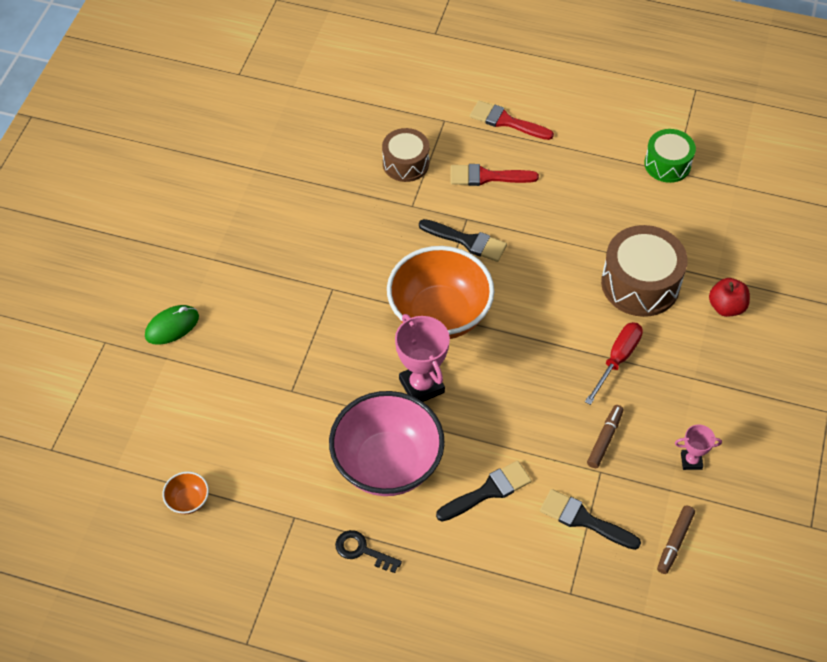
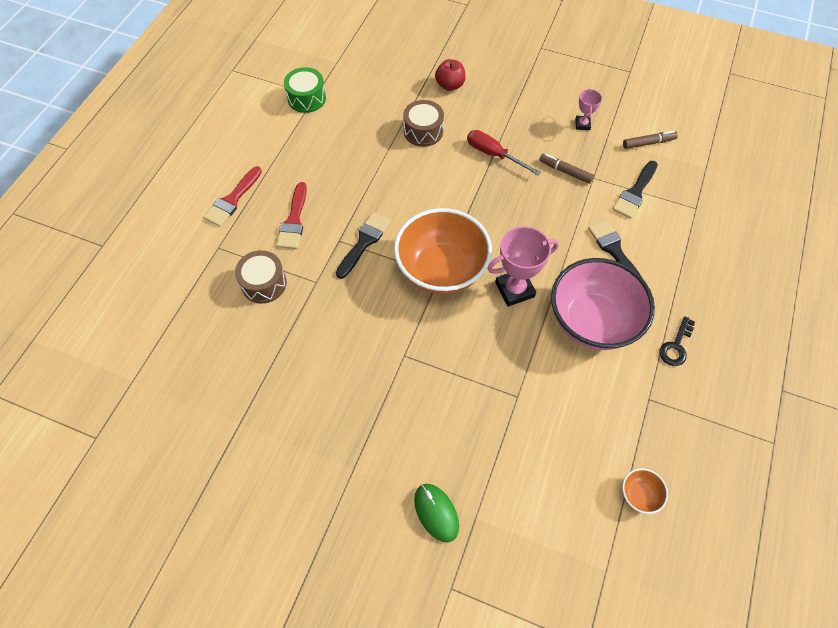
camera: 85 degrees left, 5 degrees up
brown drum [601,225,688,317] -> brown drum [403,100,444,147], size x0.63
brown marker [657,506,695,574] -> brown marker turned 45 degrees counterclockwise [623,131,678,149]

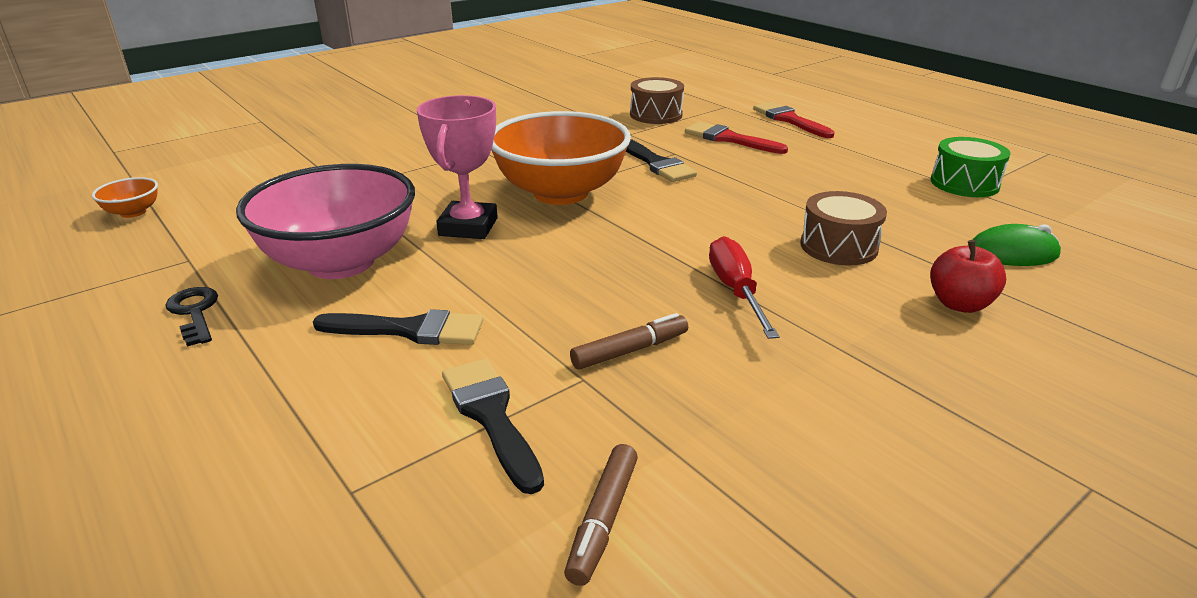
camera: 120 degrees right, 30 degrees down
green mouse [414,484,459,542] -> green mouse moved to [972,224,1061,266]
red screwdriver [467,130,541,175] -> red screwdriver turned 75 degrees counterclockwise [709,236,779,339]
pink trophy [575,88,602,130] -> none

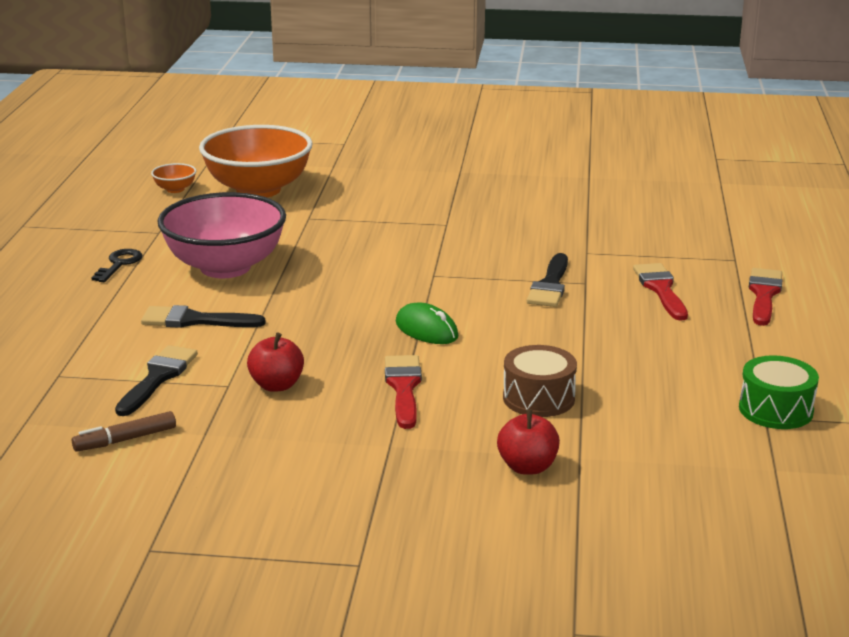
camera: 45 degrees right, 5 degrees down
black brush [313,309,483,345] -> black brush turned 135 degrees clockwise [141,305,266,328]
pink trophy [417,95,498,239] -> none
orange bowl [491,111,631,205] -> orange bowl moved to [199,125,312,198]
brown marker [570,313,688,370] -> red apple [247,332,304,392]
brown drum [630,77,684,124] -> none
red screwdriver [709,236,779,339] -> red brush [385,355,422,429]
green mouse [972,224,1061,266] -> green mouse moved to [396,302,458,344]

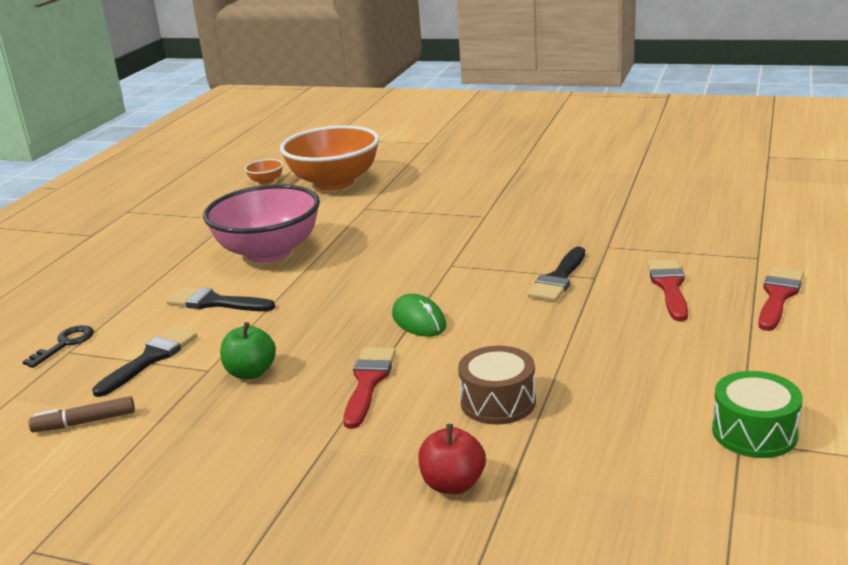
camera: 15 degrees right, 0 degrees up
black key [91,249,142,282] -> black key moved to [23,325,94,368]
red apple [247,332,304,392] -> green apple [220,322,276,379]

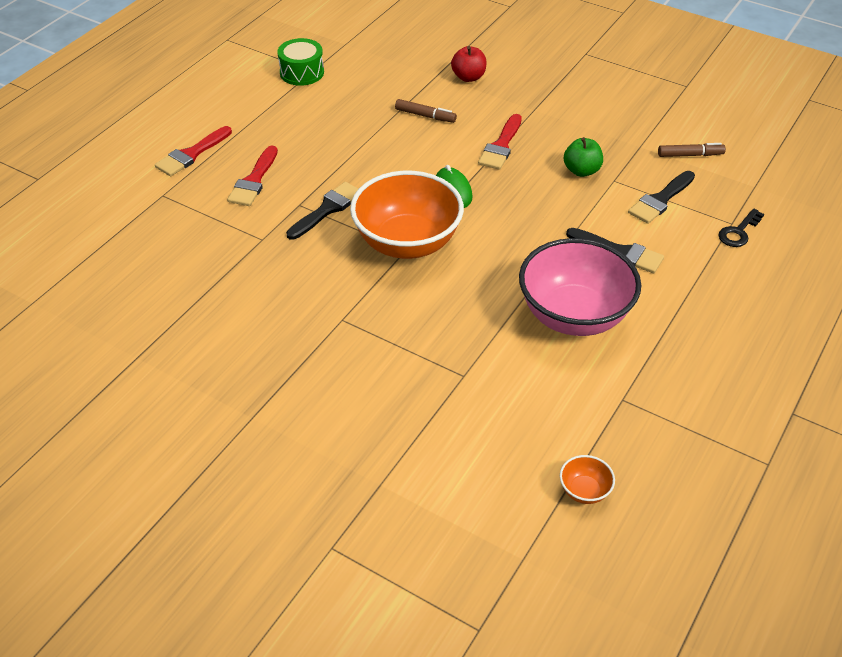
camera: 170 degrees left, 20 degrees up
orange bowl [280,125,379,190] -> orange bowl moved to [350,171,464,259]
brown drum [458,346,536,425] -> brown marker [395,99,457,123]

